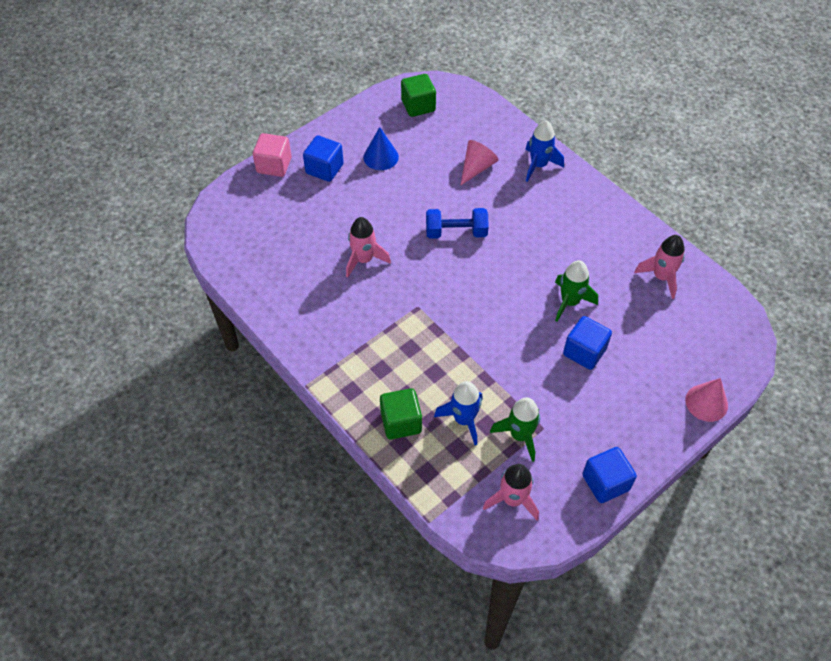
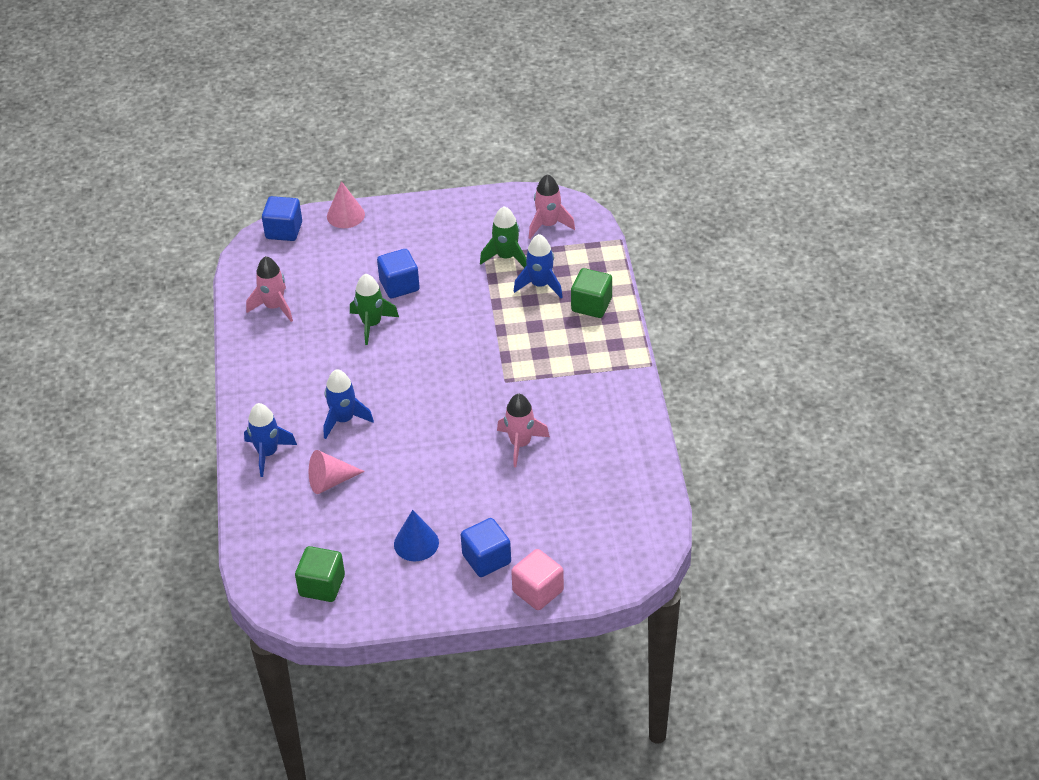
camera: 145 degrees left, 10 degrees down
blue dumbbell [426,208,489,239] -> none
blue cube [582,447,637,503] -> blue cube moved to [262,196,302,241]
none -> blue rocket [323,369,374,439]

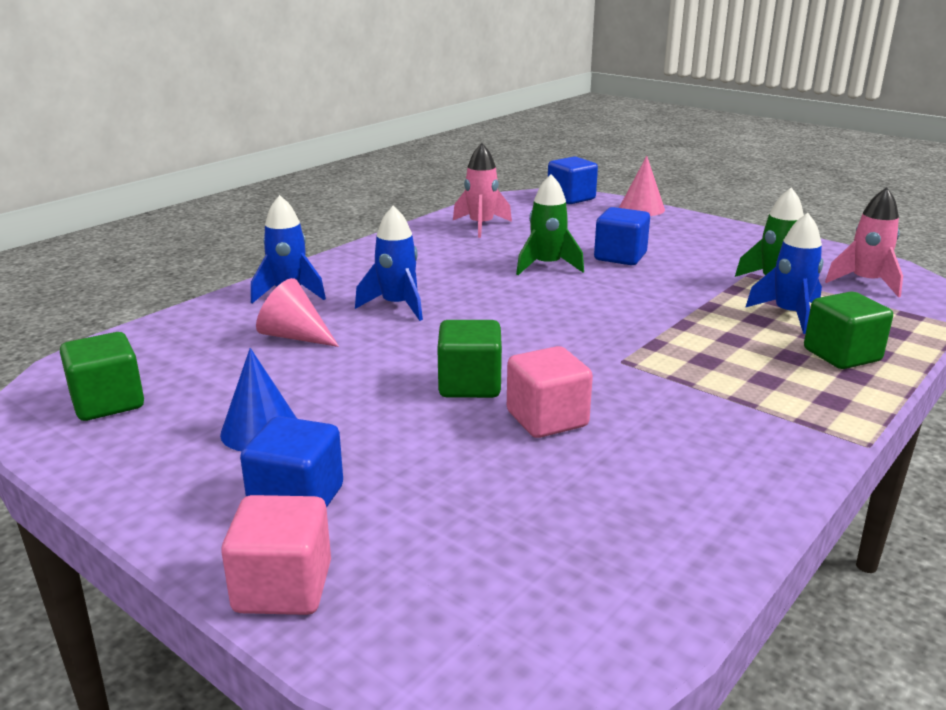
camera: 45 degrees right, 20 degrees down
pink rocket [497,394,550,467] -> pink cube [507,346,593,438]
none -> green cube [437,320,502,398]

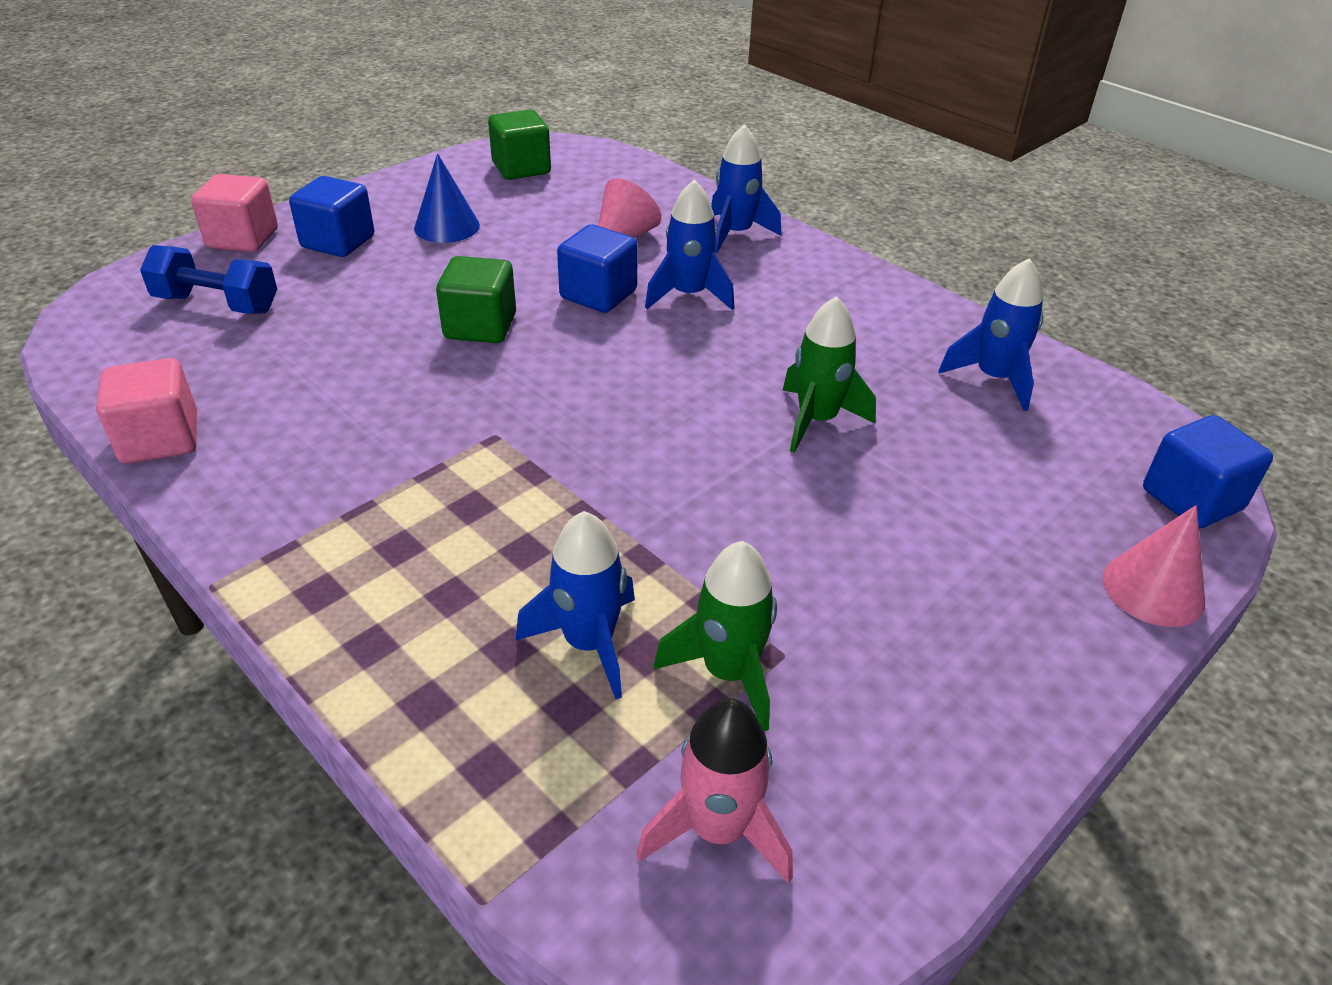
camera: 95 degrees right, 15 degrees up
pink rocket [453,143,512,238] -> blue rocket [938,258,1043,411]
pink cube [507,346,593,438] -> pink cube moved to [96,358,197,464]
blue cube [594,207,650,265] -> blue cube moved to [557,224,638,313]
green cube [804,291,893,369] -> none
none -> blue dumbbell [140,245,277,314]

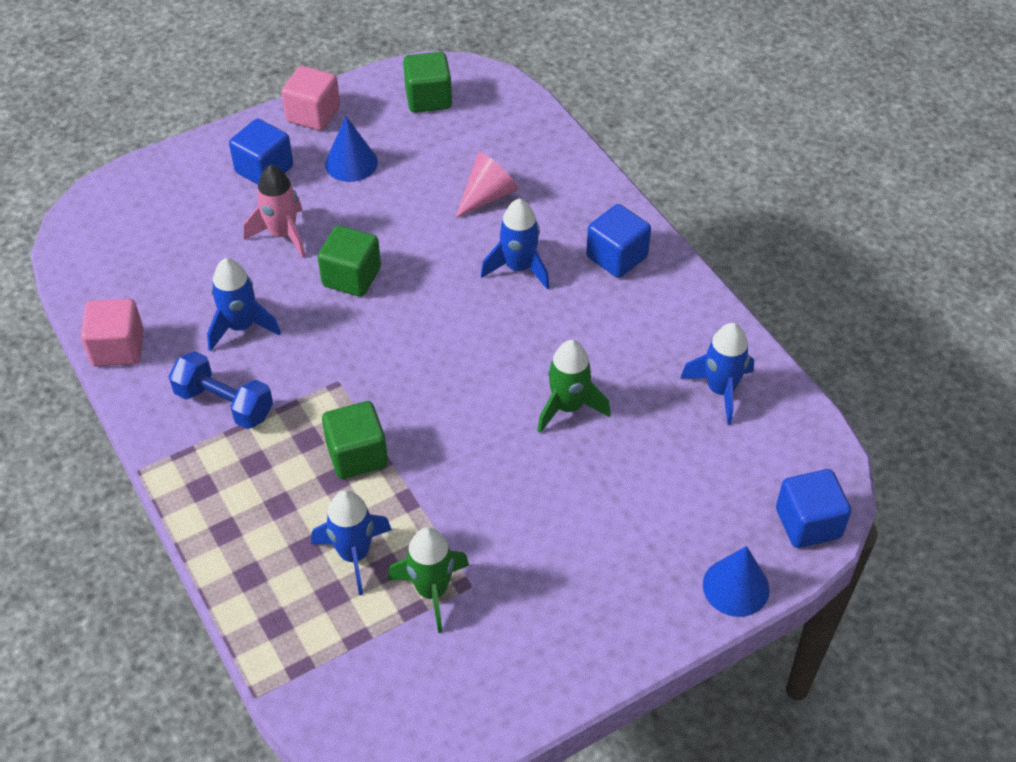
camera: 15 degrees right, 10 degrees up
blue dumbbell [140,245,277,314] -> blue dumbbell moved to [169,351,273,429]
pink cube [191,174,278,252] -> pink cube moved to [281,66,340,131]
blue cube [557,224,638,313] -> blue cube moved to [586,204,651,278]
pink rocket [636,698,793,884] -> pink rocket moved to [244,165,306,258]
blue rocket [711,124,781,254] -> blue rocket moved to [207,258,281,351]
pink cone [1103,505,1205,627] -> blue cone [703,546,770,617]
none -> green cube [322,401,388,479]

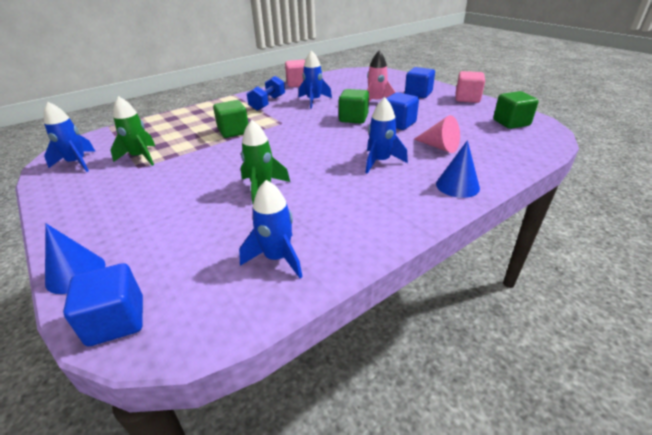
camera: 85 degrees right, 15 degrees down
blue rocket [311,490,392,595] -> blue rocket moved to [44,102,96,172]
blue cone [325,116,378,182] -> blue cone moved to [436,140,480,198]
blue cube [586,204,651,278] -> blue cube moved to [386,92,419,130]

